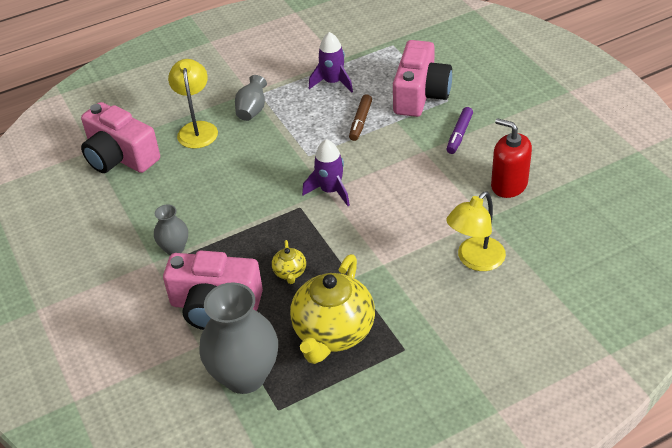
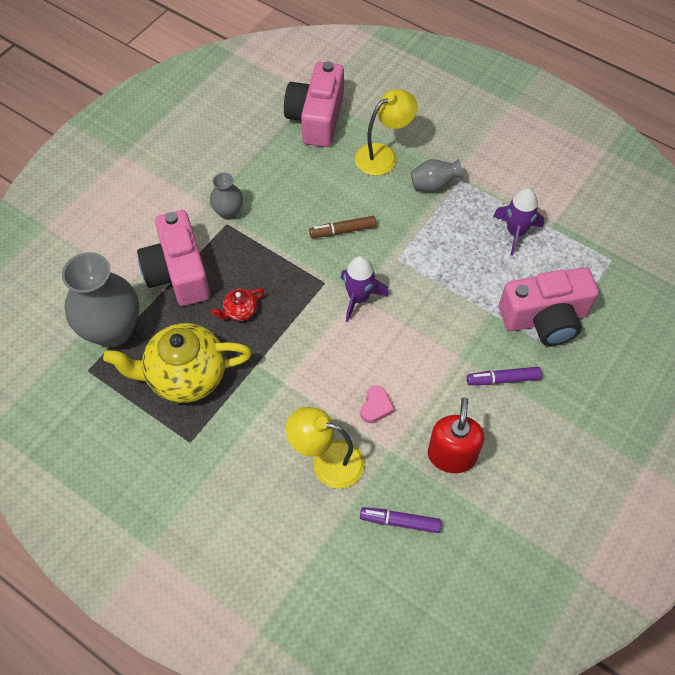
camera: 60 degrees right, 15 degrees up
yellow teapot [272,240,306,284] -> red teapot [212,288,264,321]
brown marker [349,94,372,141] -> brown marker moved to [309,216,377,238]
none -> pink heart [360,386,394,423]
none -> purple marker [360,507,441,533]

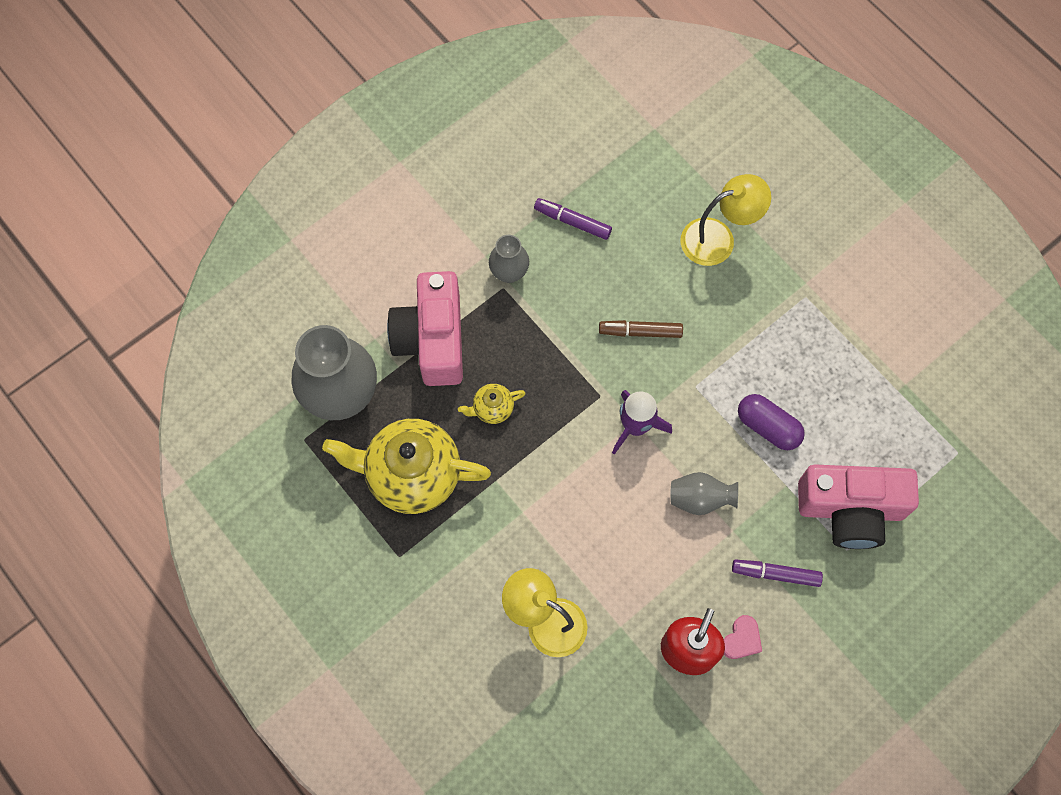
camera: 15 degrees right, 10 degrees up
red teapot [212,288,264,321] -> yellow teapot [458,384,526,424]
pink camera [284,61,344,147] -> none
pink heart [360,386,394,423] -> pink heart moved to [724,615,762,659]
purple marker [360,507,441,533] -> purple marker moved to [534,198,612,240]
grey vase [411,159,463,192] -> grey vase moved to [670,472,738,515]
purple rocket [493,188,544,256] -> none
none -> purple capsule [738,394,805,450]

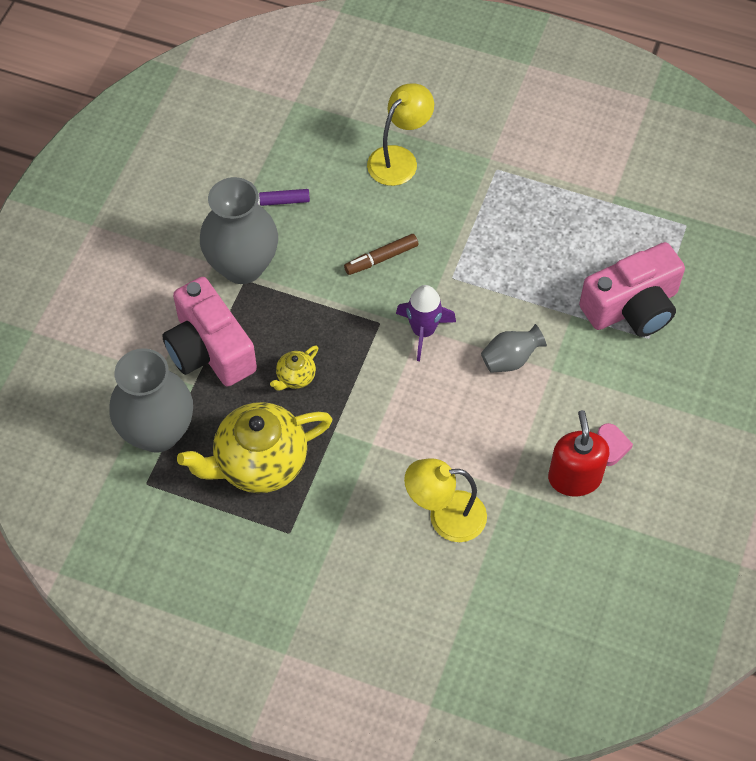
camera: 30 degrees left, 10 degrees down
grey vase [489,235,529,283] -> grey vase [200,177,278,284], size x1.98
purple marker [732,560,823,587] -> none
purple capsule [738,394,805,450] -> none

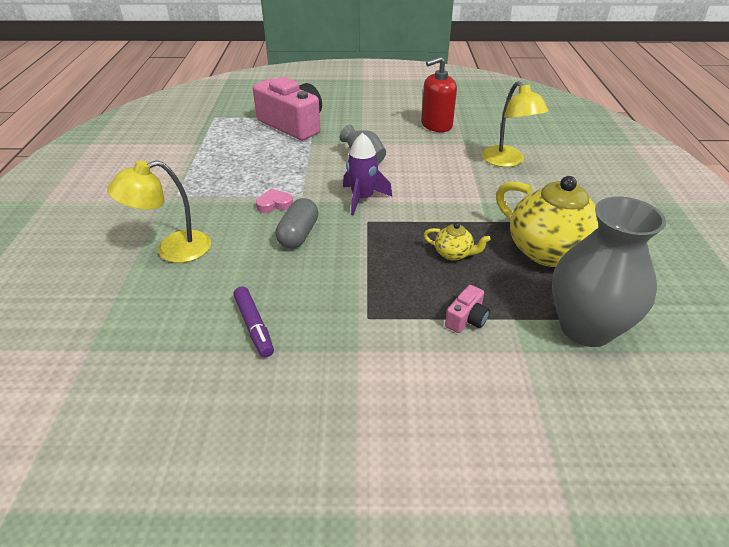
camera: 110 degrees left, 20 degrees down
pink camera [162,277,257,386] -> pink camera [445,285,490,333], size x0.42
grey vase [200,177,278,284] -> none
brown marker [344,234,418,275] -> grey capsule [275,198,318,249]
yellow lamp [367,83,434,186] -> yellow lamp turned 45 degrees counterclockwise [107,160,211,263]
pink heart [597,423,633,466] -> pink heart moved to [256,189,293,213]

